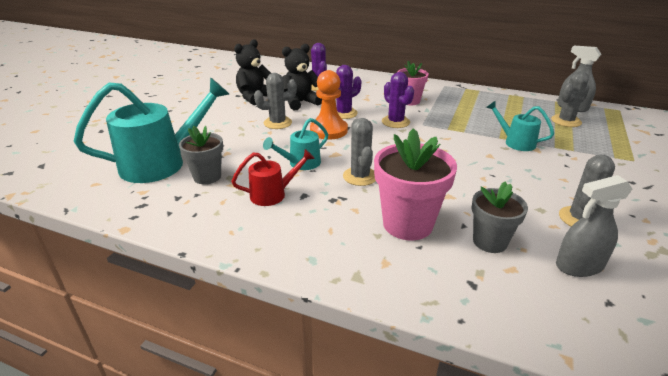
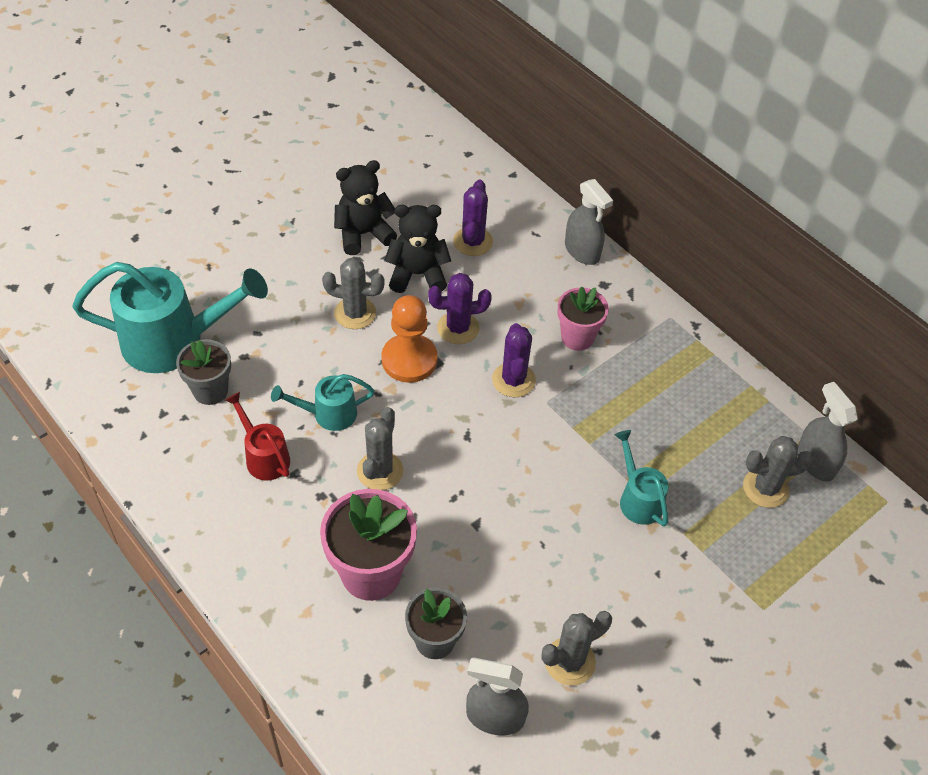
camera: 25 degrees right, 20 degrees up
red watering can [231,149,315,206] -> red watering can turned 135 degrees counterclockwise [225,392,290,481]
none -> grey spray bottle [565,179,613,265]

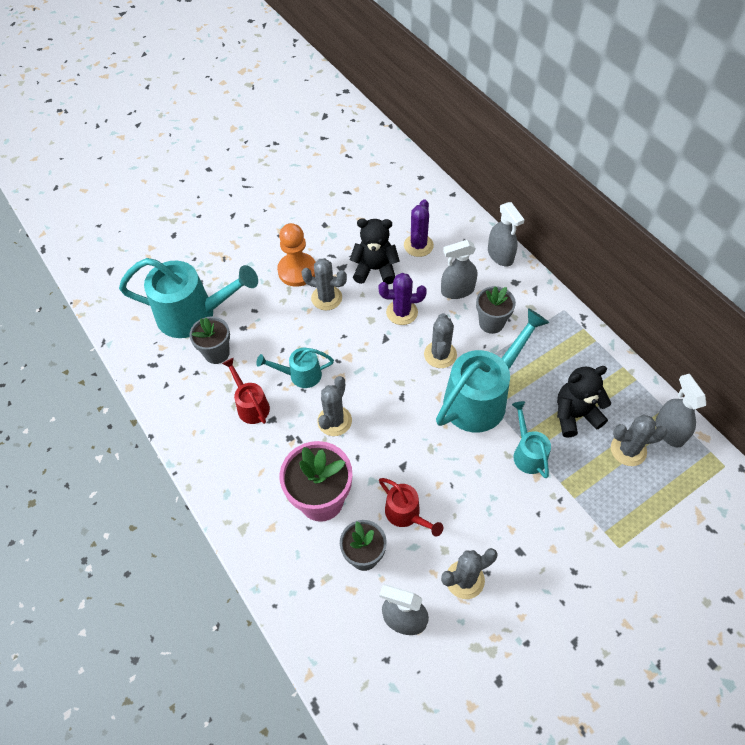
camera: 10 degrees right, 5 degrees up
black teddy bear [334,160,397,255] -> black teddy bear moved to [557,366,611,437]
orange pawn [381,295,438,383] -> orange pawn moved to [277,223,315,287]
purple cactus [492,323,536,397] -> grey cactus [424,313,457,368]
pink flower pot [557,286,609,351] -> grey flower pot [476,286,516,334]
none -> red watering can [379,478,443,537]
none -> turquoise watering can [436,308,549,432]
none -> grey spray bottle [441,240,477,299]

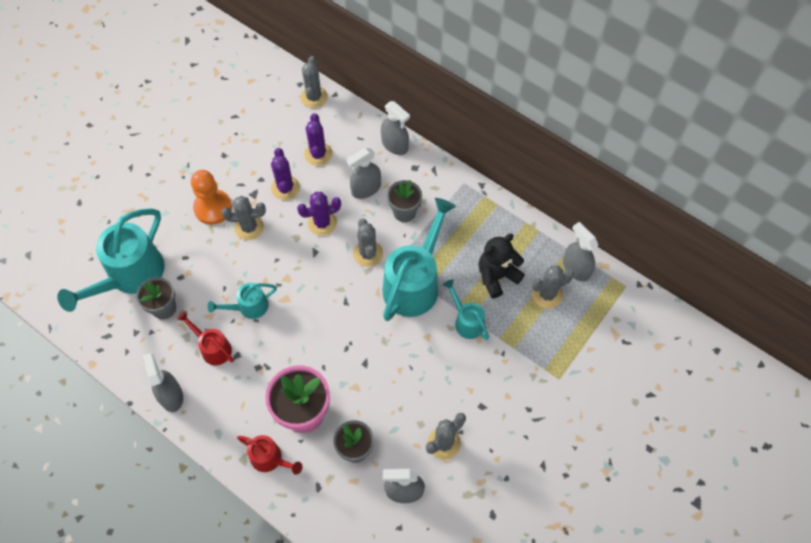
camera: 20 degrees left, 5 degrees up
turquoise watering can [119,258,258,338] -> turquoise watering can turned 135 degrees clockwise [57,208,165,312]
grey cactus [317,376,352,436] -> grey cactus moved to [300,56,328,108]
black teddy bear [350,218,400,284] -> purple cactus [271,148,300,200]
red watering can [379,478,443,537] -> red watering can moved to [237,435,302,475]
none -> grey spray bottle [143,353,183,412]

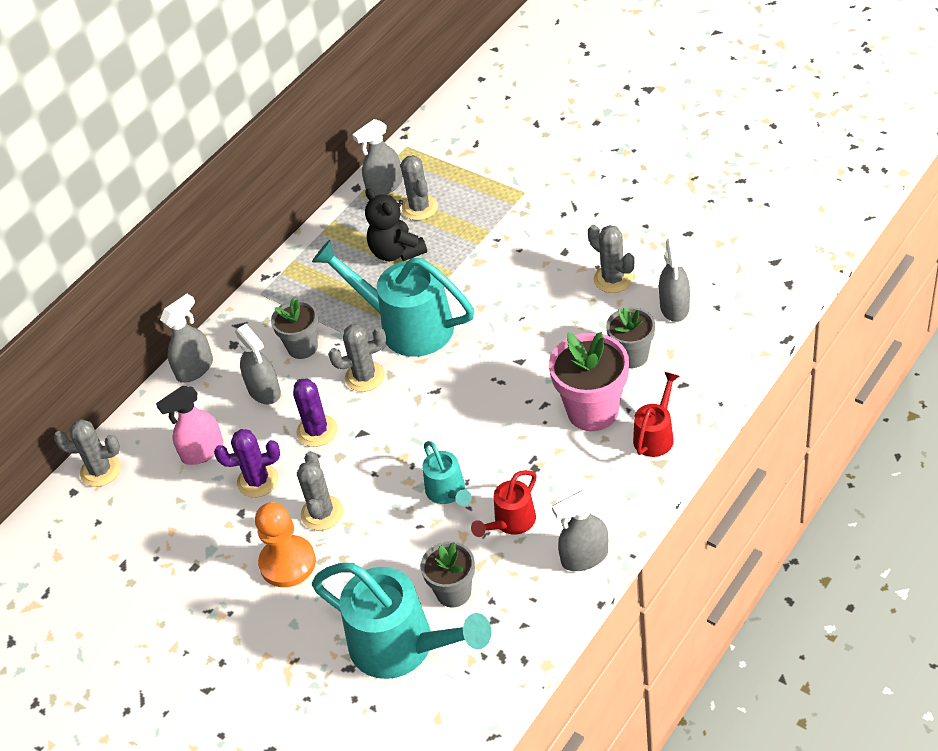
camera: 85 degrees left, 15 degrees down
purple cactus [304,113,332,166] -> pink spray bottle [156,386,223,465]
turquoise watering can [443,279,489,340] -> none

